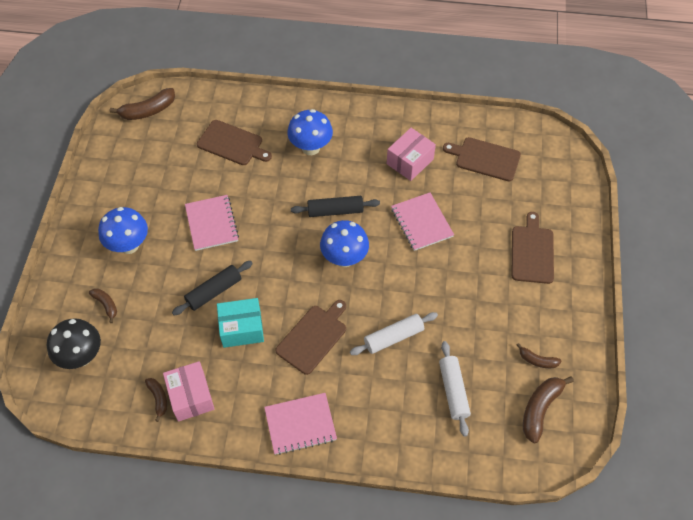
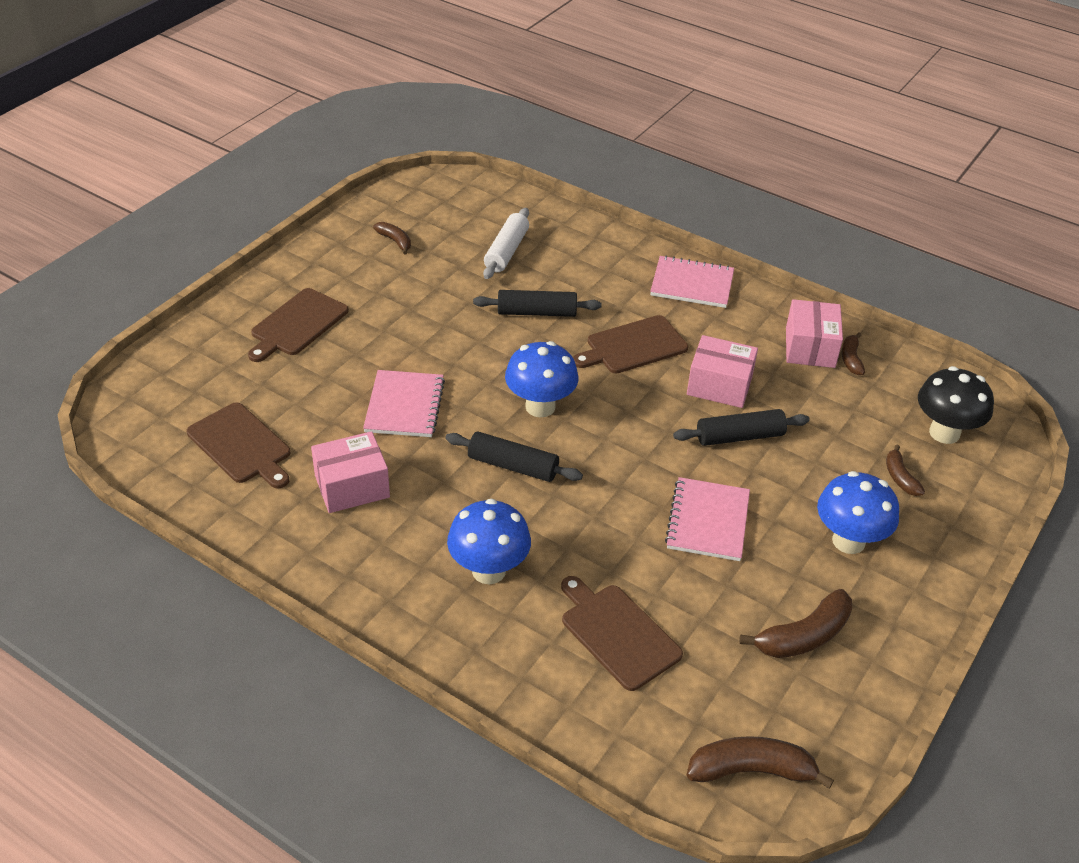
camera: 155 degrees left, 15 degrees down
turquoise box [217,298,264,348] -> pink box [687,335,758,408]
white rolling pin [350,312,438,355] -> black rolling pin [473,290,601,317]
brown banana [523,376,574,443] -> brown banana moved to [739,589,852,658]

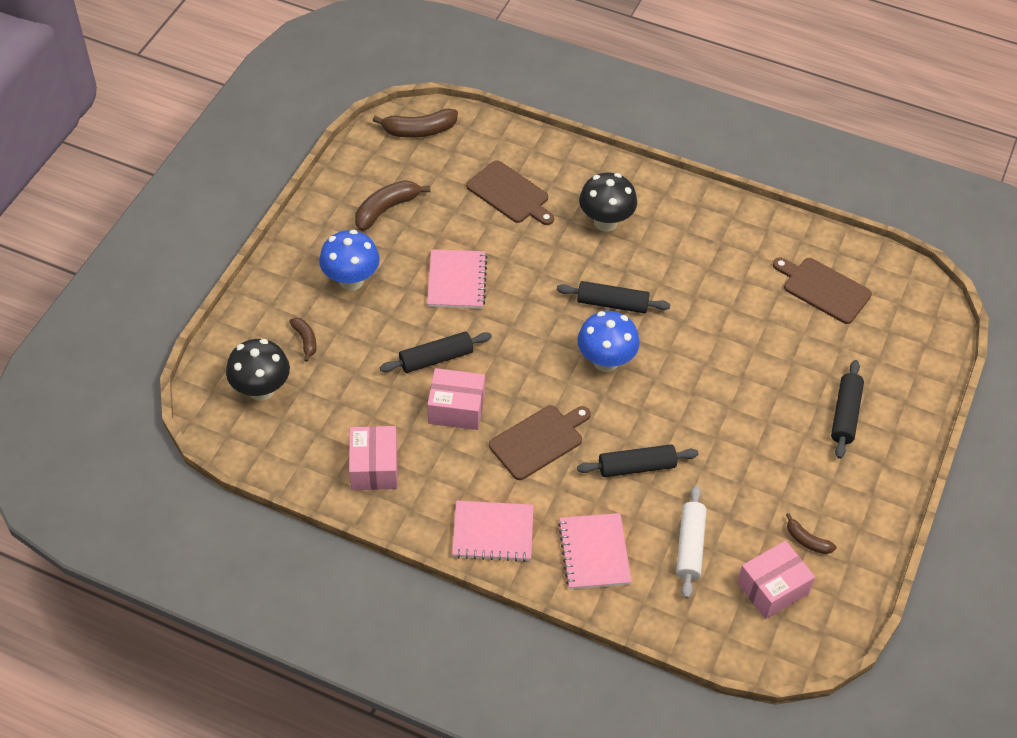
camera: 170 degrees right, 10 degrees up
brown cutting board [248,288,349,362] -> black rolling pin [831,360,864,459]
pink box [311,431,390,513] -> pink box moved to [737,541,815,619]
pink notebook [363,370,445,437] -> pink notebook moved to [558,513,632,589]
blue mushroom [447,499,531,584] -> black mushroom [579,172,637,231]
brown banana [842,333,865,375] -> none

